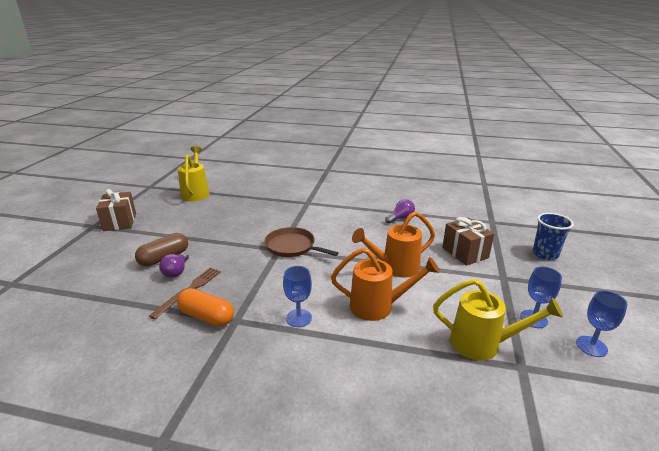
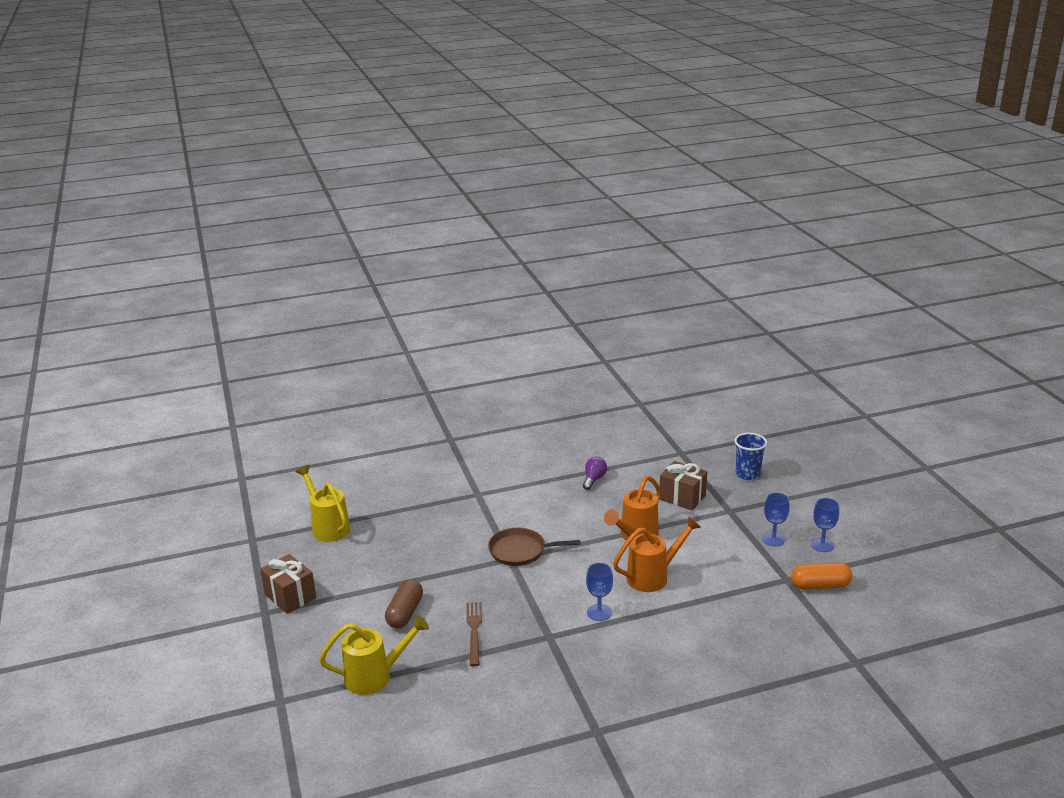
camera: 30 degrees left, 0 degrees up
purple light bulb [159,252,189,278] -> none
orange capsule [177,288,234,327] -> orange capsule moved to [791,562,852,590]
yellow watering can [433,279,563,361] -> yellow watering can moved to [319,615,429,695]

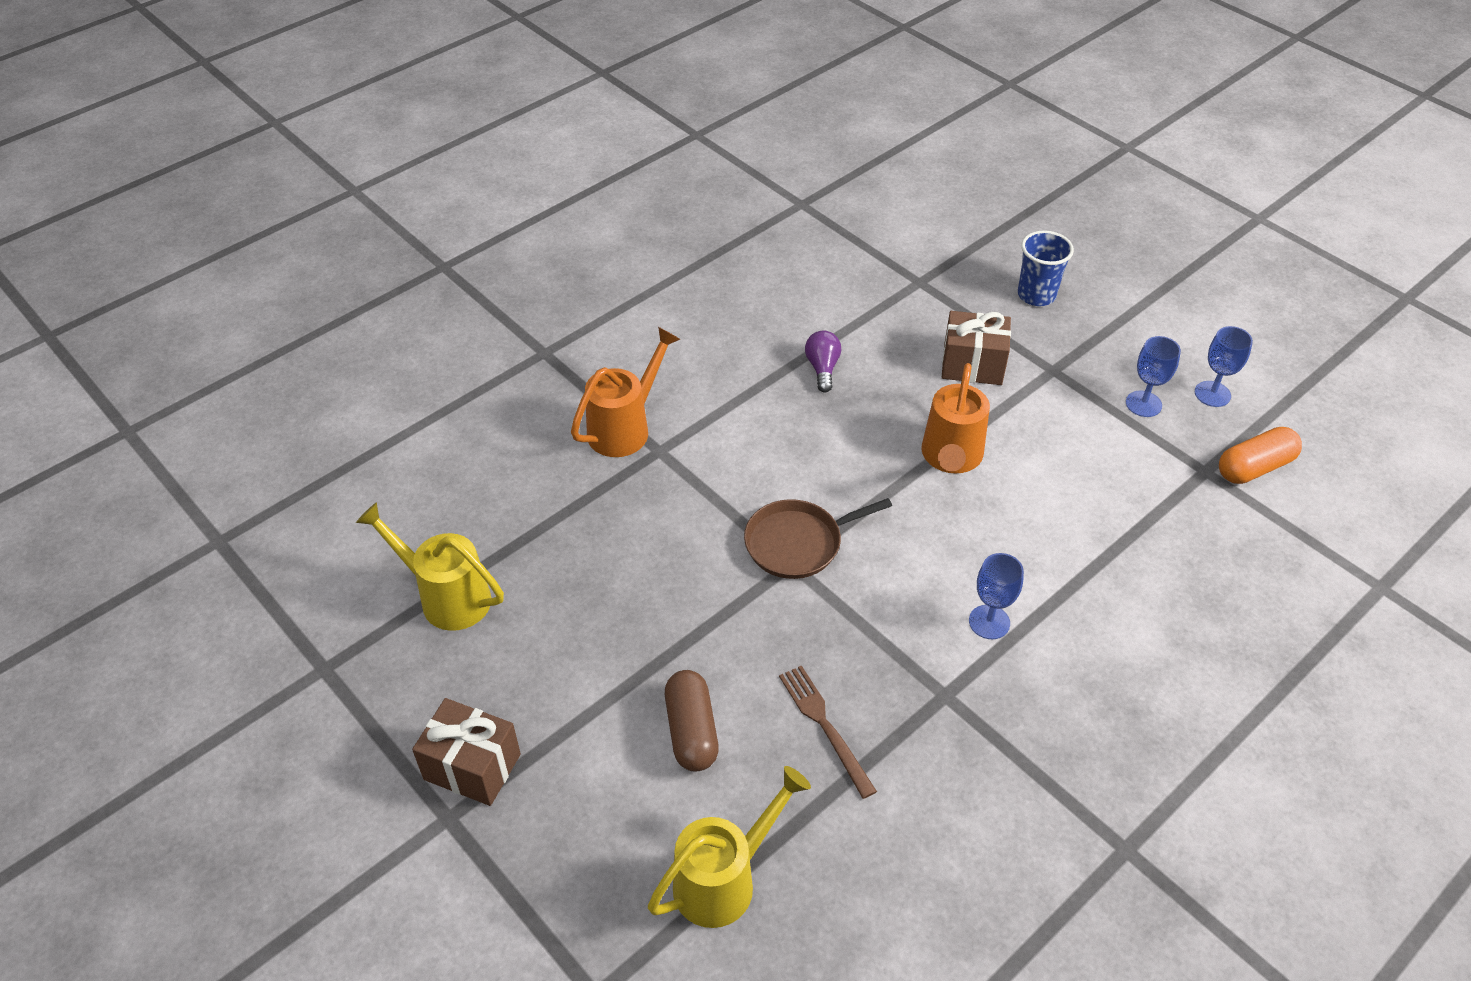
camera: 25 degrees left, 20 degrees up
orange watering can [613,517,701,592] -> orange watering can moved to [571,327,680,457]

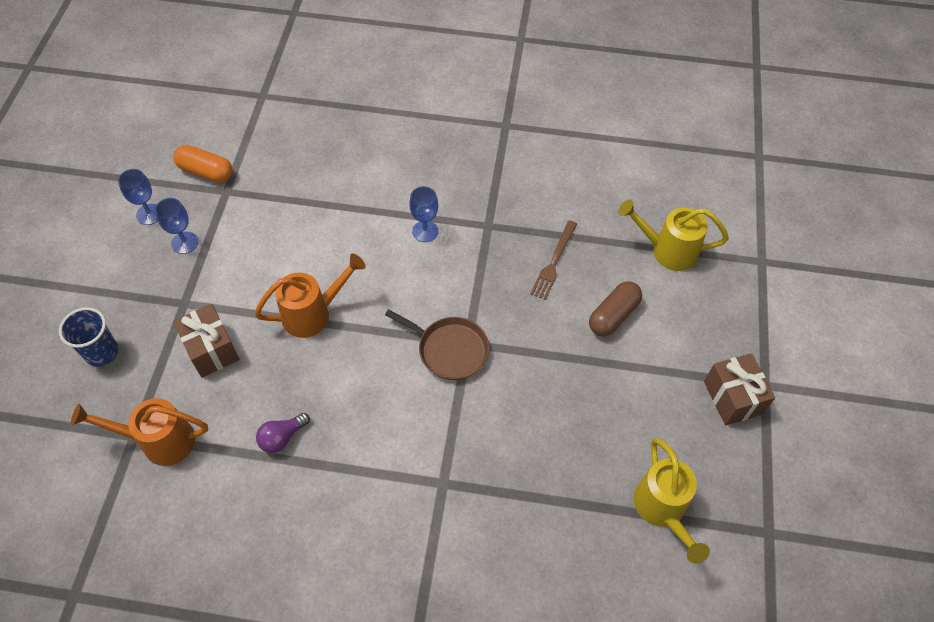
camera: 130 degrees left, 10 degrees up
orange watering can [571,327,680,457] -> orange watering can moved to [71,398,208,466]

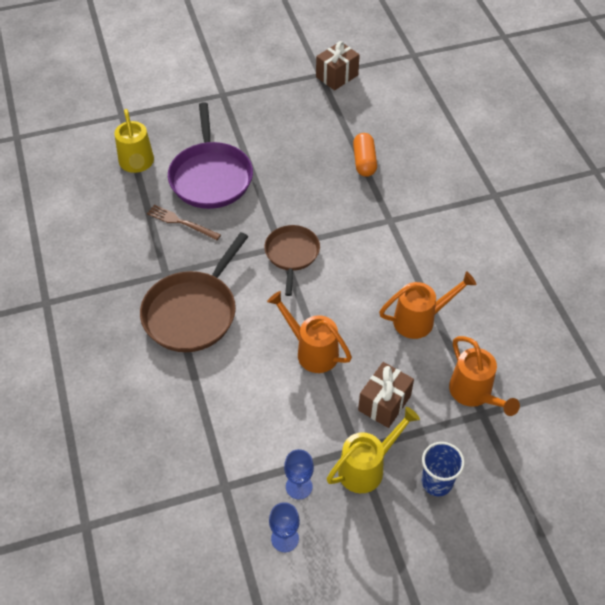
camera: 115 degrees left, 5 degrees down
orange capsule [173,145,233,183] -> orange capsule moved to [353,133,377,177]
purple light bulb [256,413,310,453] -> orange watering can [379,271,476,339]
blue goblet [409,186,438,242] -> brown pan [140,232,248,352]
brown fork [530,220,577,300] -> brown fork turned 150 degrees counterclockwise [147,205,221,240]
brown capsule [589,281,642,336] -> purple pan [168,102,253,209]
yellow watering can [634,438,710,564] -> yellow watering can moved to [327,407,420,493]
brown gift [704,353,775,425] -> brown gift moved to [316,41,360,90]

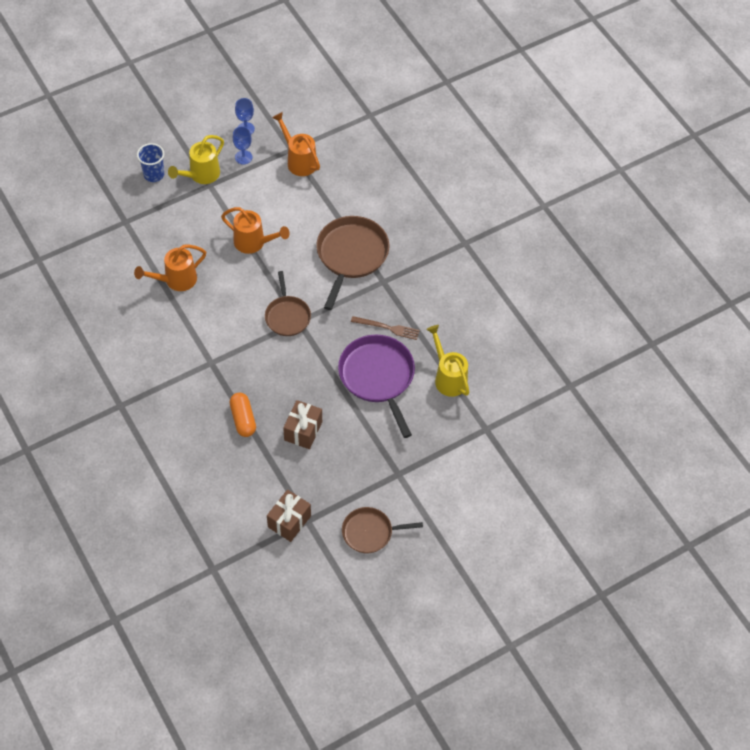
camera: 165 degrees right, 5 degrees up
brown gift [358,362,414,428] -> brown gift moved to [283,400,322,449]
orange watering can [449,336,520,416] -> orange watering can moved to [272,112,320,176]
none -> brown pan [342,507,423,553]

